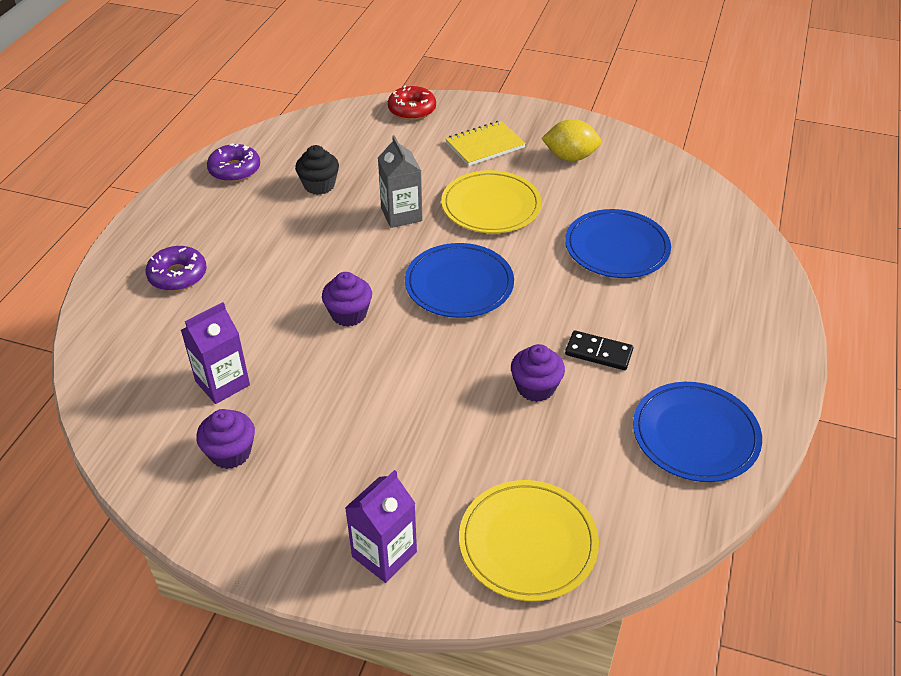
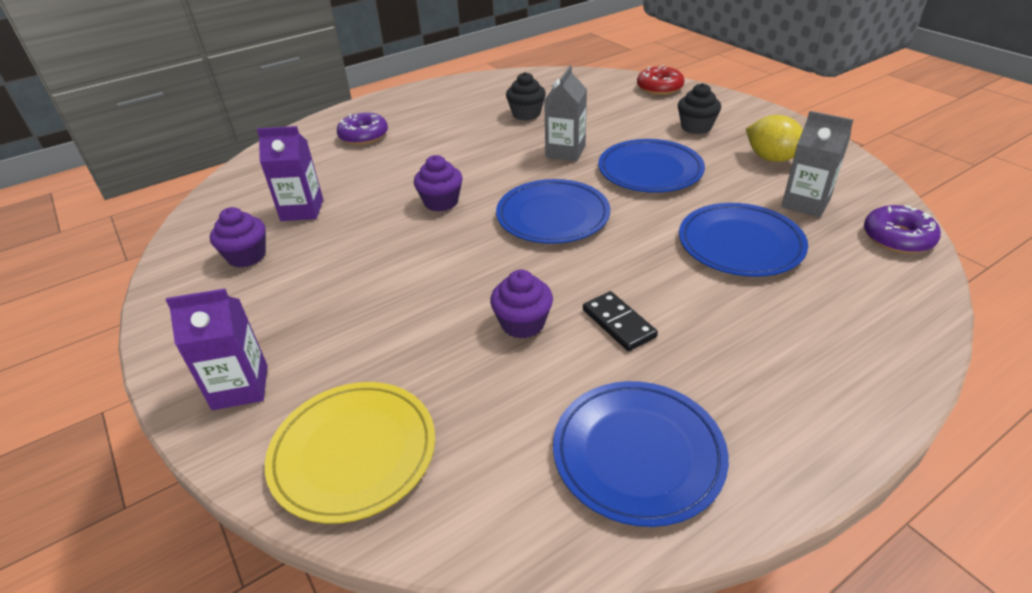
camera: 40 degrees right, 5 degrees down
purple donut [207,143,260,182] -> purple donut moved to [864,205,941,254]
yellow plate [441,170,542,233] -> blue plate [598,139,705,193]
yellow notebook [445,121,526,166] -> black cupcake [678,83,721,134]
none -> grey carton [781,111,854,217]

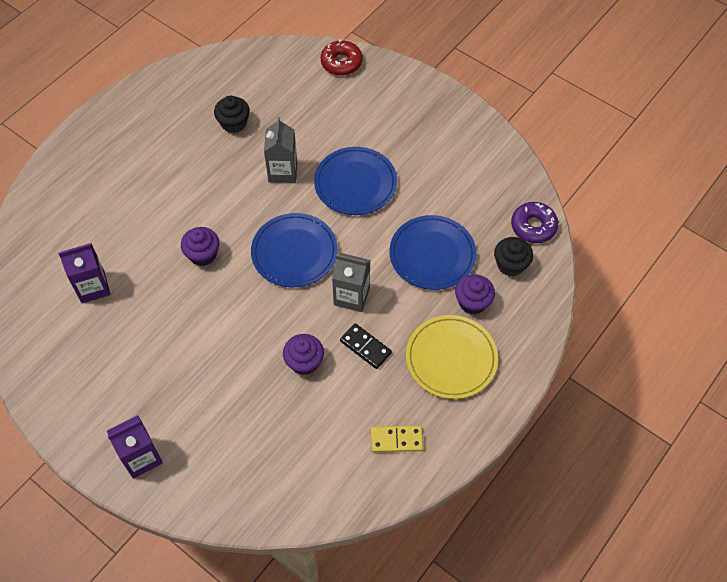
camera: 20 degrees left, 20 degrees up
purple cupcake [210,207,266,268] -> purple cupcake moved to [455,274,495,315]
yellow plate [265,382,435,523] -> yellow plate moved to [406,315,498,399]
purple donut [337,112,388,145] -> none
blue plate [553,381,729,527] -> yellow domino [371,426,423,453]
black cupcake [678,83,721,134] -> black cupcake moved to [494,237,533,276]
yellow lemon [746,115,803,162] -> none
grey carton [781,111,854,217] -> grey carton moved to [332,253,370,312]

